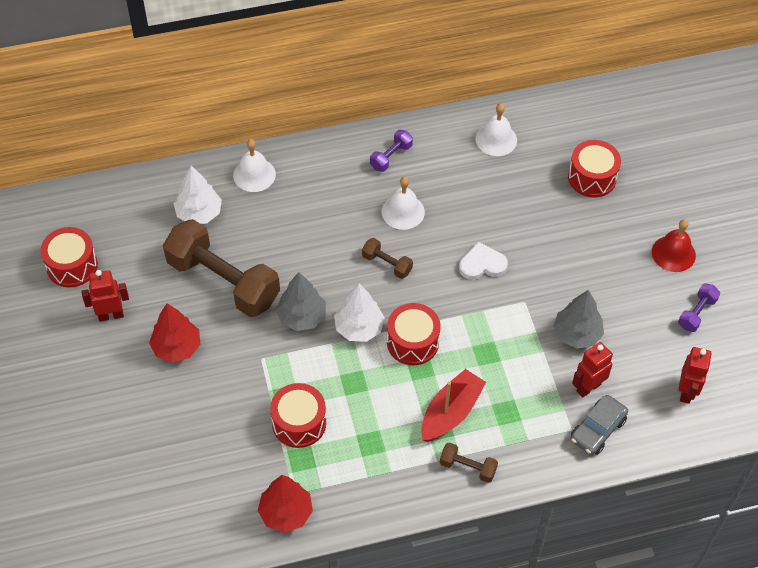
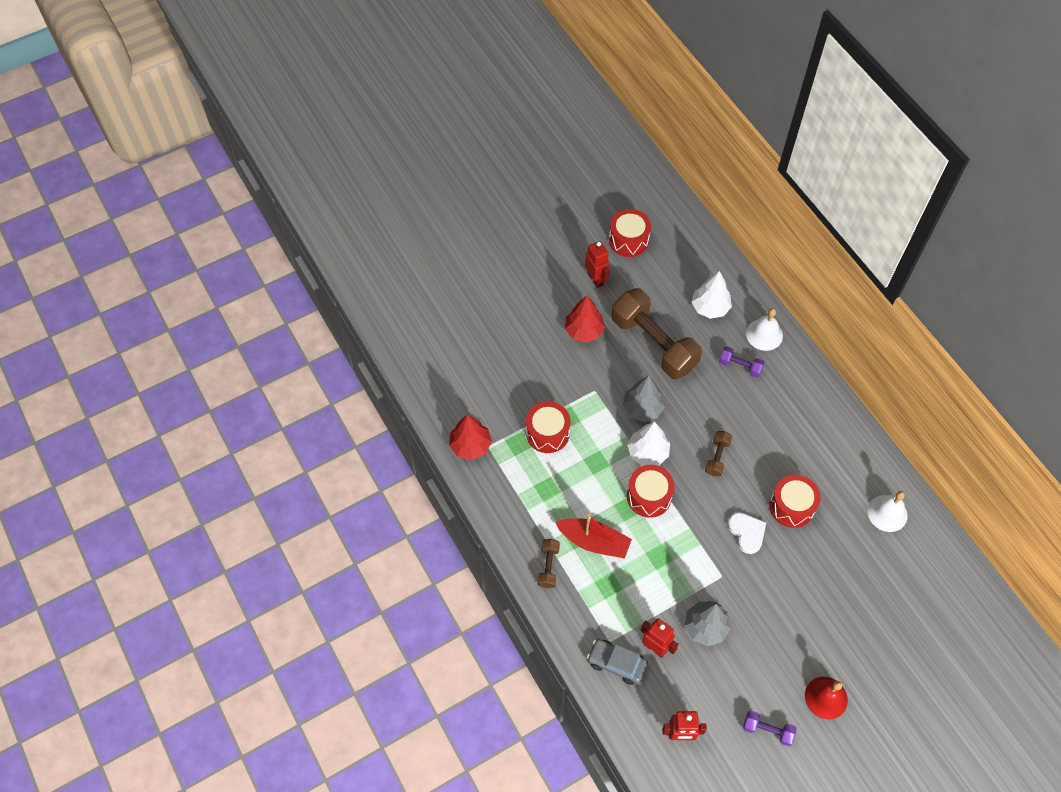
camera: 75 degrees right, 5 degrees up
brown dumbbell [163,219,280,317] -> brown dumbbell turned 60 degrees counterclockwise [611,288,702,379]
purple dumbbell [370,130,413,172] -> purple dumbbell moved to [719,346,765,378]
white bell [382,177,425,230] -> none
red drum [568,140,621,197] -> red drum moved to [769,475,821,528]

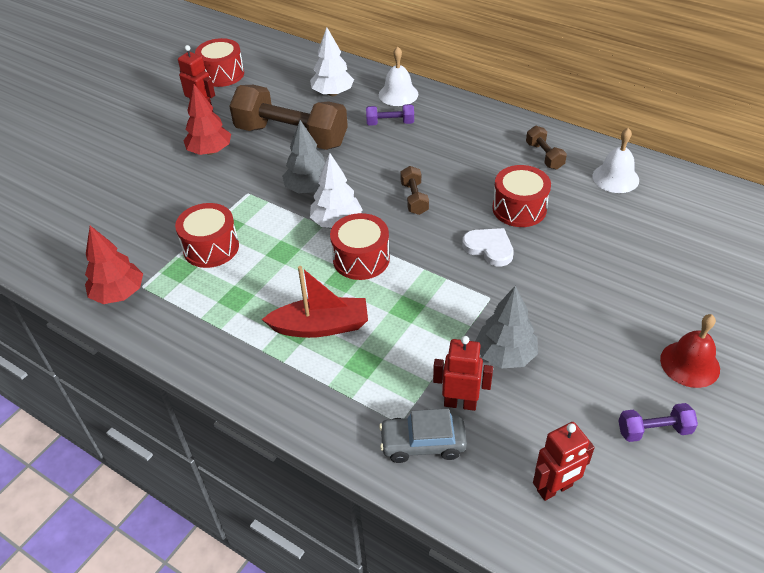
camera: 25 degrees left, 15 degrees down
brown dumbbell [538,539,560,588] -> brown dumbbell moved to [526,126,567,170]

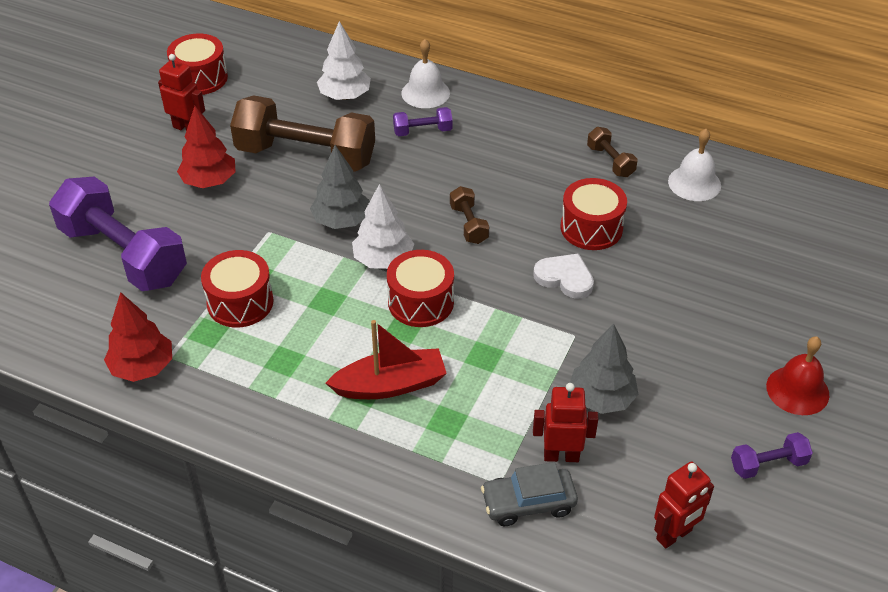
camera: 10 degrees left, 0 degrees up
none -> purple dumbbell [49,177,187,291]

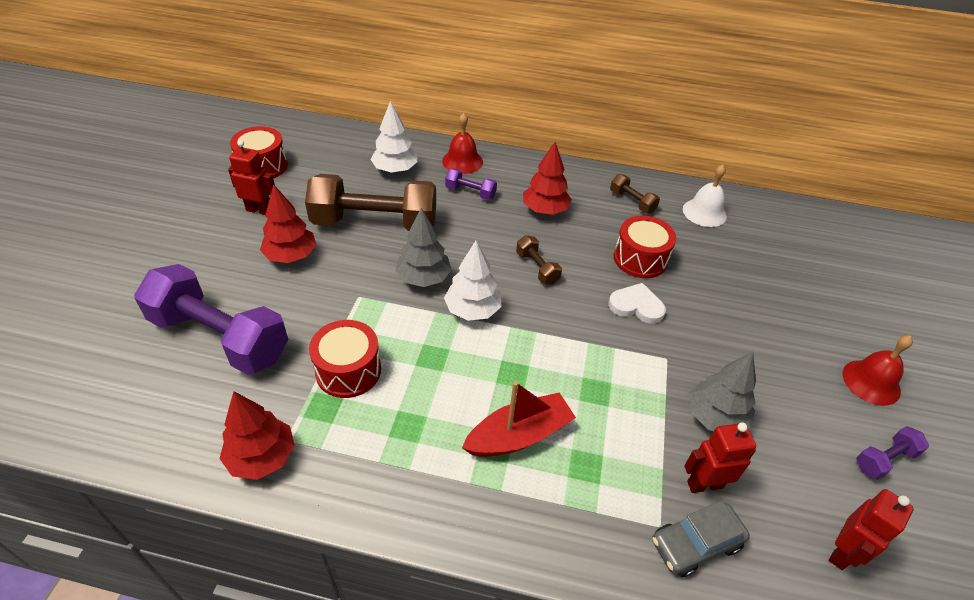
camera: 15 degrees left, 0 degrees up
red drum [387,250,454,327] -> none
purple dumbbell [393,107,453,136] -> purple dumbbell turned 45 degrees clockwise [445,169,497,200]
white bell [401,39,450,108] -> red bell [442,113,483,174]
none -> red tree [523,142,572,215]

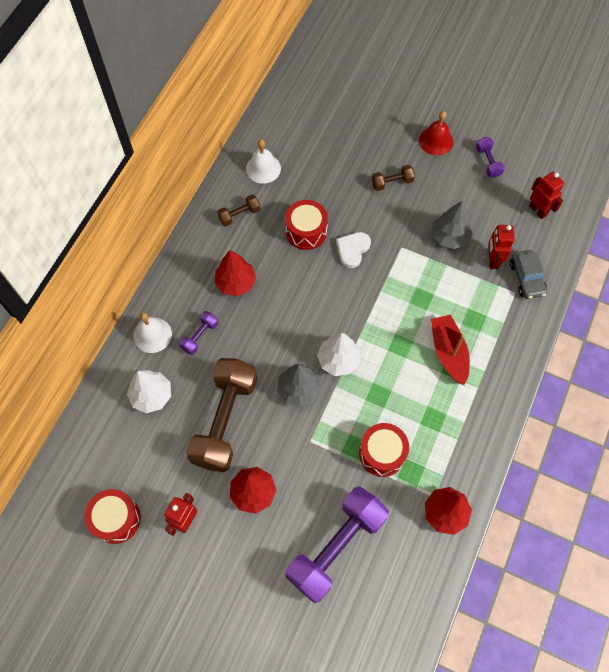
camera: 75 degrees left, 20 degrees up
red bell [442,113,483,174] -> white bell [133,313,172,353]
brown dumbbell [516,235,562,285] -> brown dumbbell moved to [372,165,415,191]

